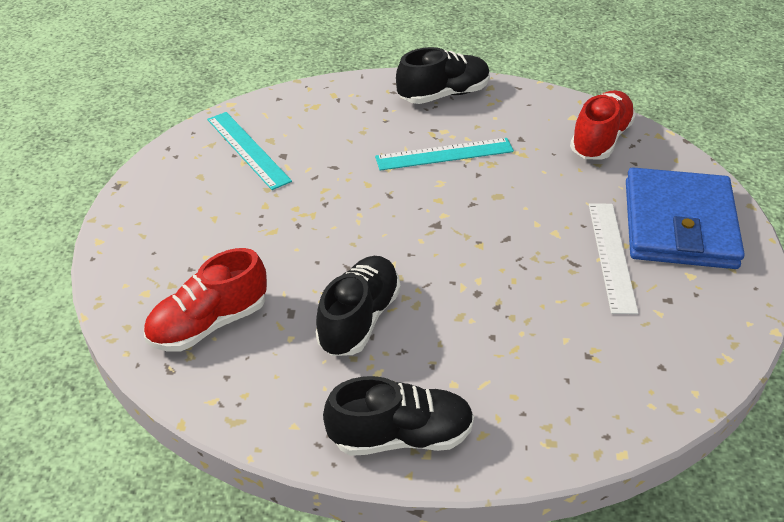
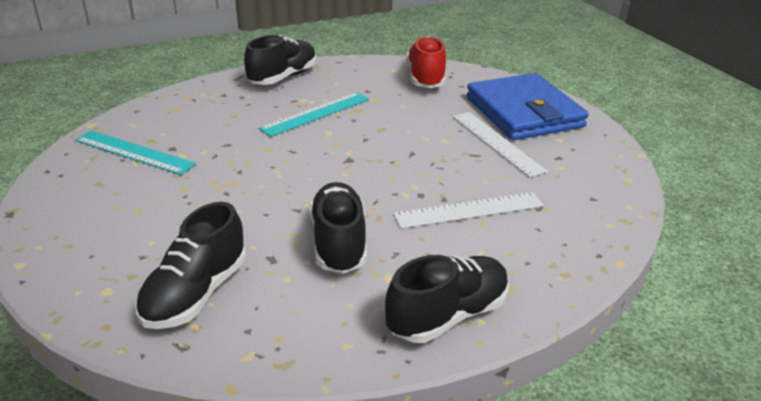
camera: 30 degrees left, 10 degrees down
red shoe [144,248,267,352] -> black shoe [135,202,246,329]
none -> white ruler [393,192,544,229]

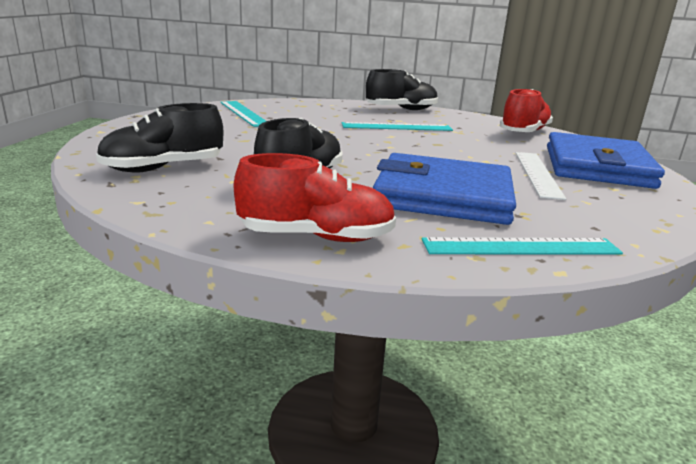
camera: 35 degrees right, 10 degrees down
black shoe [385,255,509,343] -> red shoe [234,153,396,242]
white ruler [393,192,544,229] -> blue wallet [373,153,516,225]
none -> turquoise ruler [422,237,623,255]

